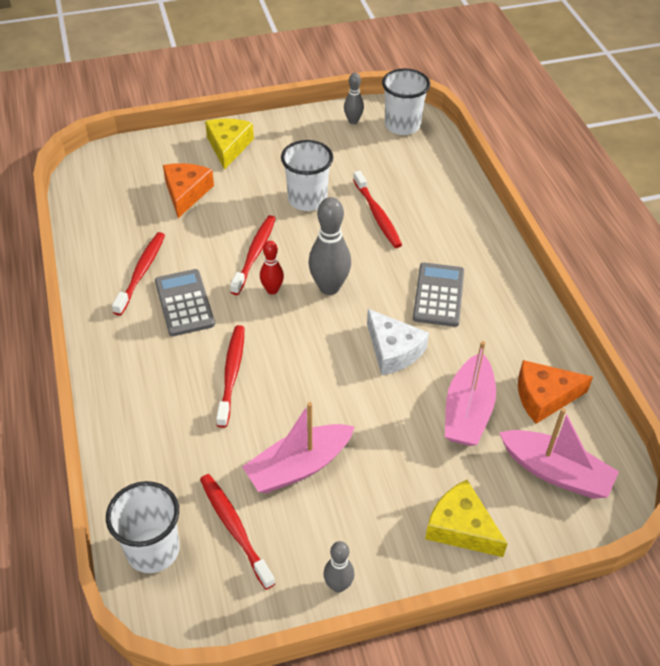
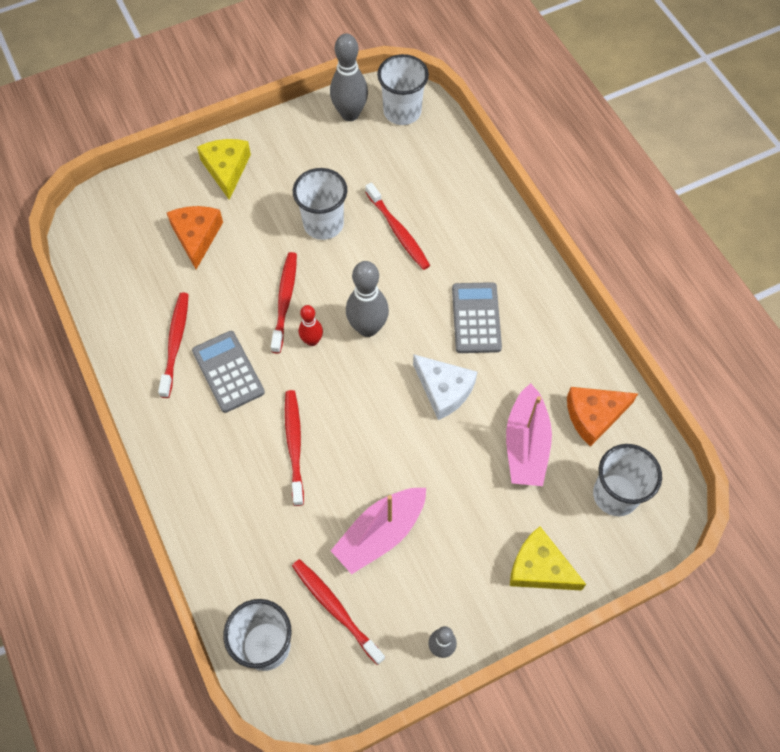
camera: 10 degrees left, 15 degrees up
grey bowling pin [344,73,364,124] -> grey bowling pin [330,34,368,121], size x1.76
pink boat [499,408,619,499] -> white cup [593,444,662,516]

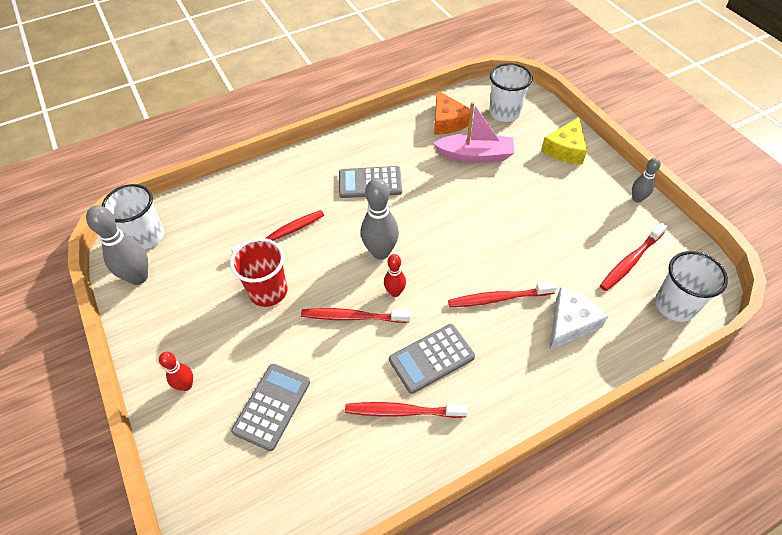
camera: 90 degrees left, 10 degrees down
orange cheese [167,206,223,269] -> grey calculator [231,364,310,451]
yellow cheese [197,139,251,200] -> red bowling pin [159,351,193,391]
white cup [293,168,347,240] -> red cup [230,238,287,307]
pink boat [331,488,426,574] -> none
white cheese [413,355,477,420] -> white cheese moved to [549,287,608,350]

